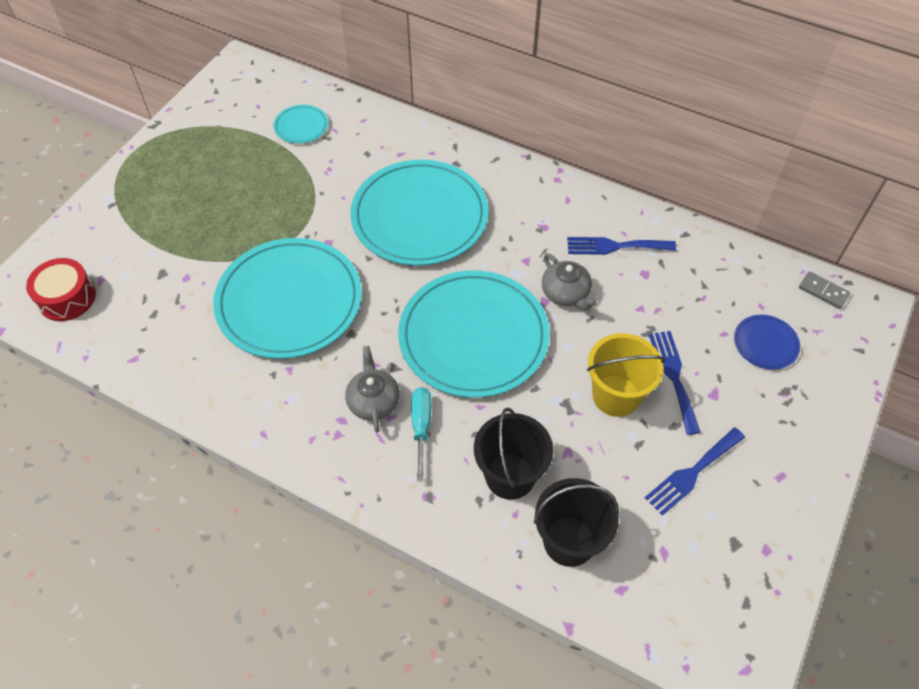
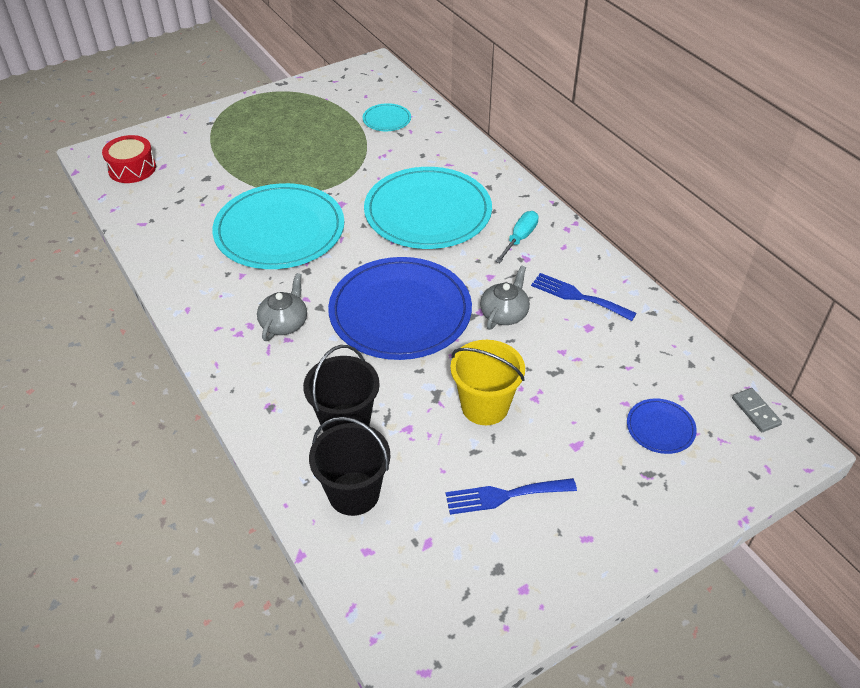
camera: 30 degrees right, 10 degrees down
turquoise plate [398,270,550,398] -> blue plate [328,257,472,360]
turquoise screwdriver [411,387,431,481] -> turquoise screwdriver moved to [495,211,539,263]
grey teapot [542,253,597,311] -> grey teapot turned 150 degrees counterclockwise [480,265,530,330]
blue fork [649,331,701,435] -> none

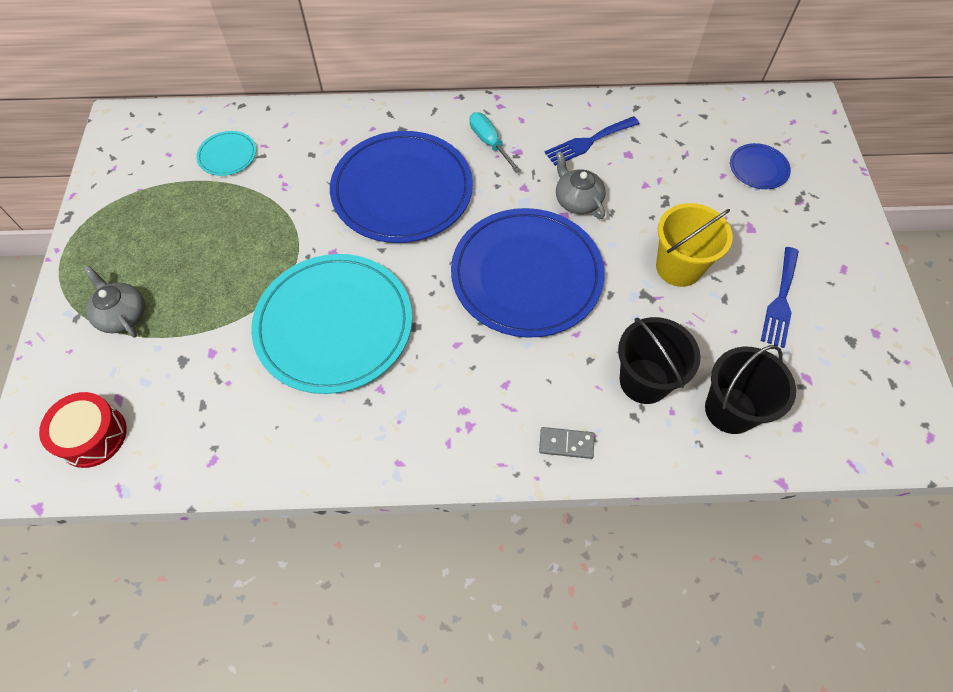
camera: 60 degrees left, 15 degrees up
grey teapot [257,273,307,341] -> grey teapot moved to [84,266,145,337]
turquoise plate [364,167,492,249] -> blue plate [330,131,473,243]
grey domino [732,388,782,432] -> grey domino moved to [539,427,594,459]

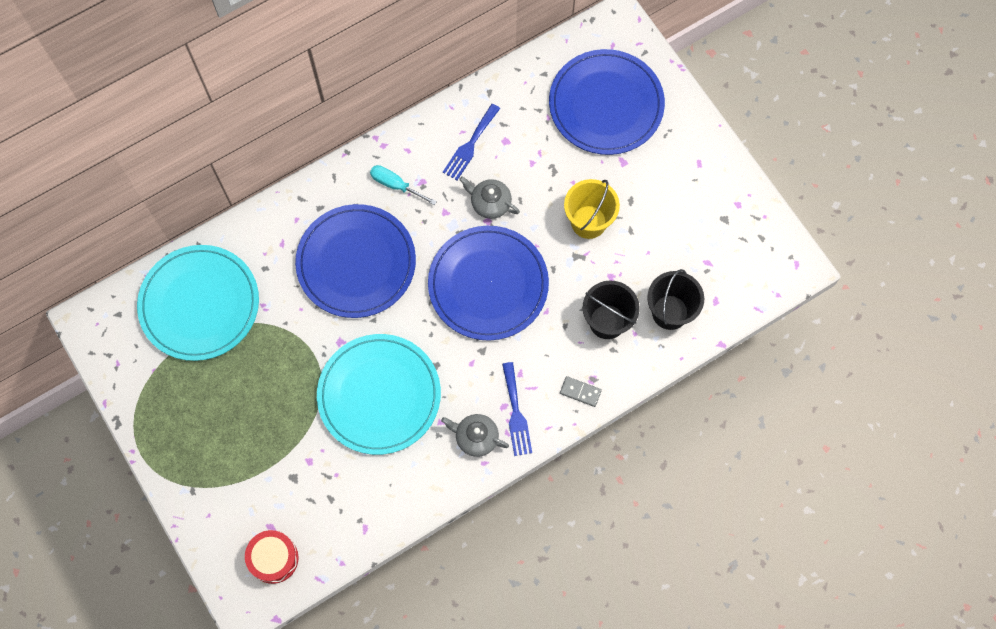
camera: 30 degrees left, 10 degrees up
grey teapot [84,266,145,337] -> grey teapot moved to [441,414,509,457]
turquoise plate [196,131,256,176] -> turquoise plate [137,245,259,361], size x2.33
grey domino [539,427,594,459] -> grey domino turned 45 degrees clockwise [560,376,602,407]
blue plate [730,143,791,189] -> blue plate [549,49,665,155], size x2.33
blue fork [761,247,799,348] -> blue fork moved to [502,362,532,456]

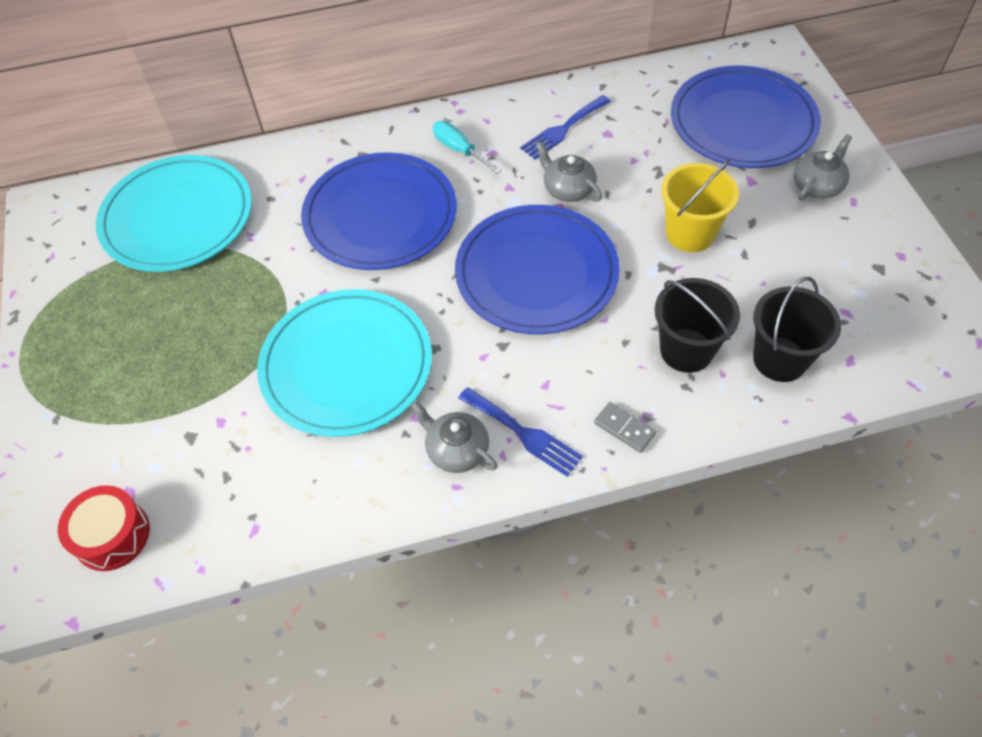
camera: 20 degrees right, 15 degrees down
blue fork [502,362,532,456] -> blue fork turned 60 degrees counterclockwise [458,387,583,477]
none -> grey teapot [794,134,852,201]

